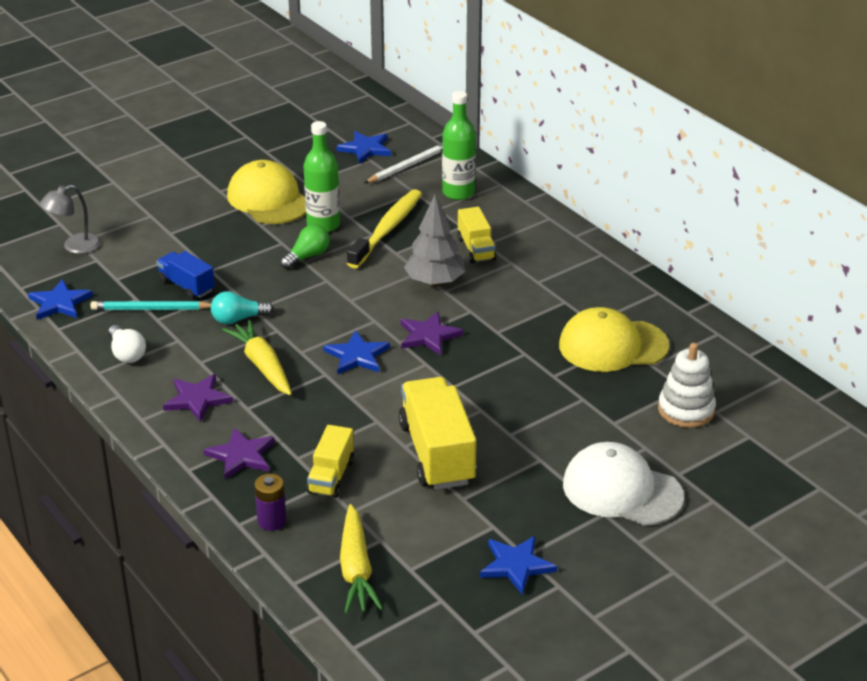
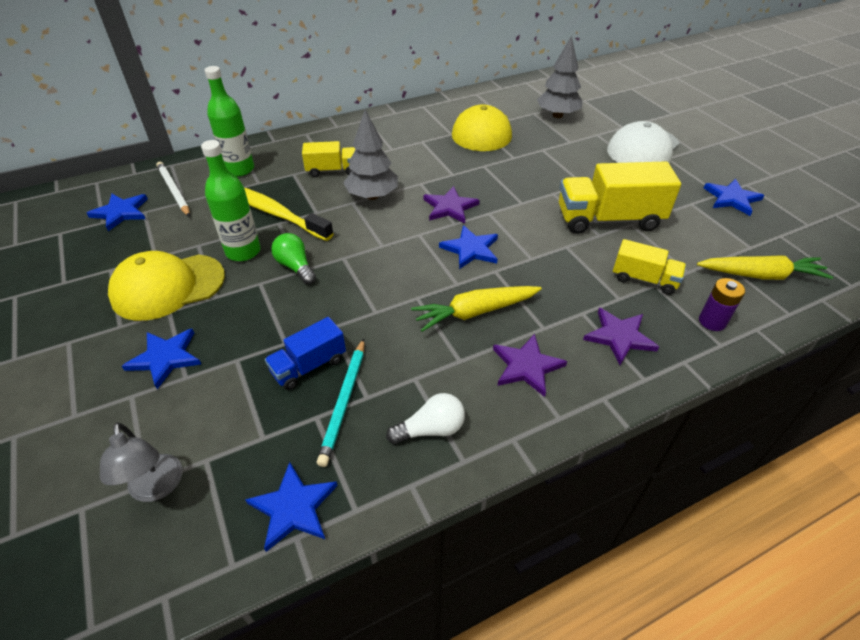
camera: 80 degrees left, 10 degrees up
turquoise light bulb [211,291,274,324] -> none
white stacking toy [658,343,716,428] -> grey tree [537,36,583,118]
none -> blue star [122,329,201,389]

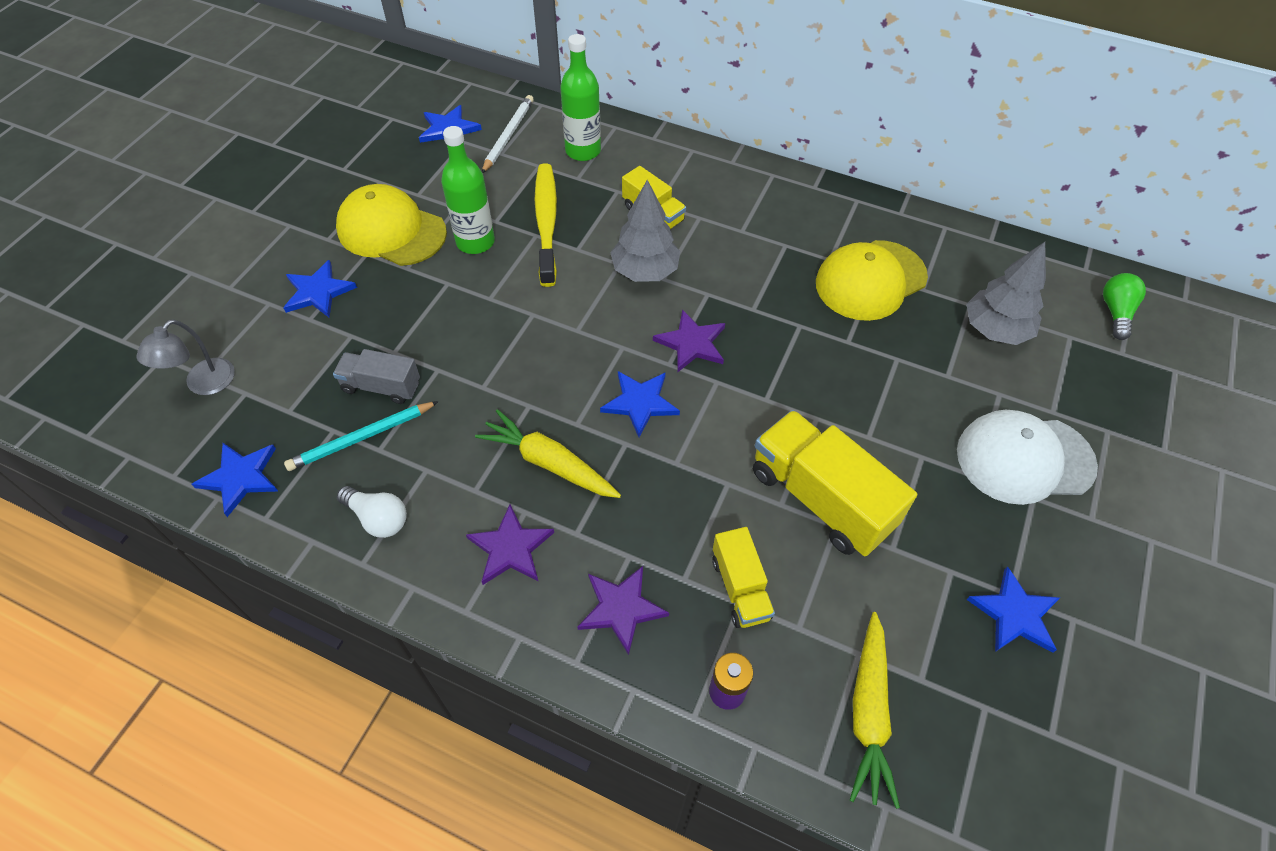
camera: 50 degrees right, 10 degrees up
blue truck [265,317,346,390] -> grey truck [333,349,420,404]
green light bulb [271,233,316,284] -> green light bulb moved to [1103,273,1146,340]
yellow carrot [697,255,833,280] -> yellow carrot turned 45 degrees clockwise [850,612,900,809]

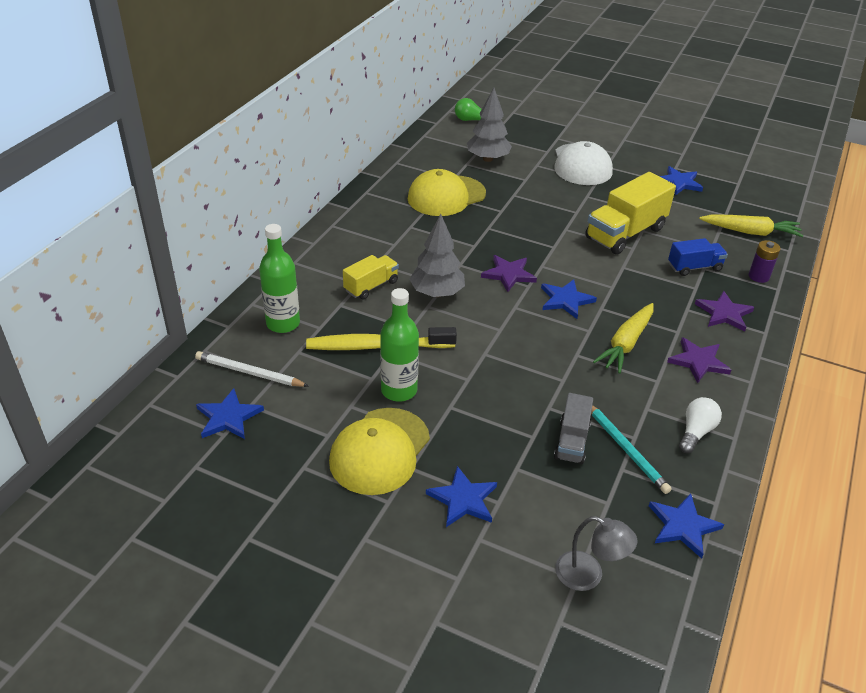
camera: 90 degrees left, 15 degrees down
yellow truck [712,527,775,628] -> blue truck [668,238,728,276]
yellow cap [816,240,928,321] -> yellow cap turned 90 degrees clockwise [408,169,486,216]

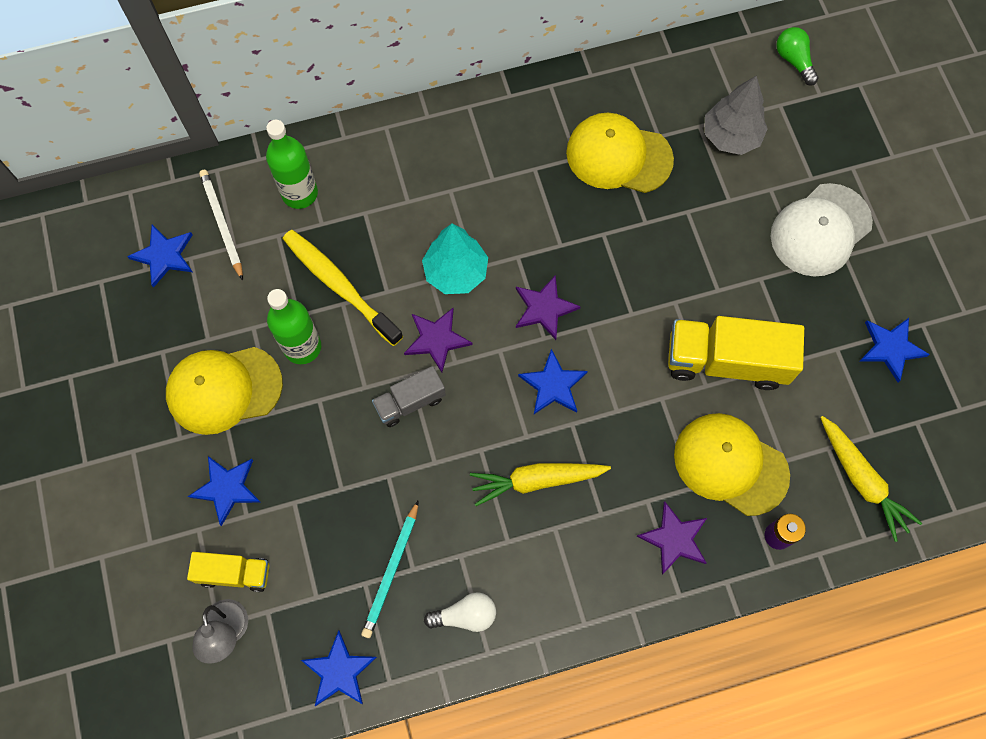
camera: 50 degrees right, 30 degrees up
yellow truck [343,255,399,300] -> yellow truck moved to [187,552,269,592]
grey tree [409,214,465,297] -> turquoise tree [422,223,488,294]
grey truck [554,393,593,464] -> grey truck moved to [372,366,446,427]
purple star [667,337,731,383] -> purple star moved to [404,308,472,373]
blue truck [668,238,728,276] -> yellow cap [674,413,790,516]

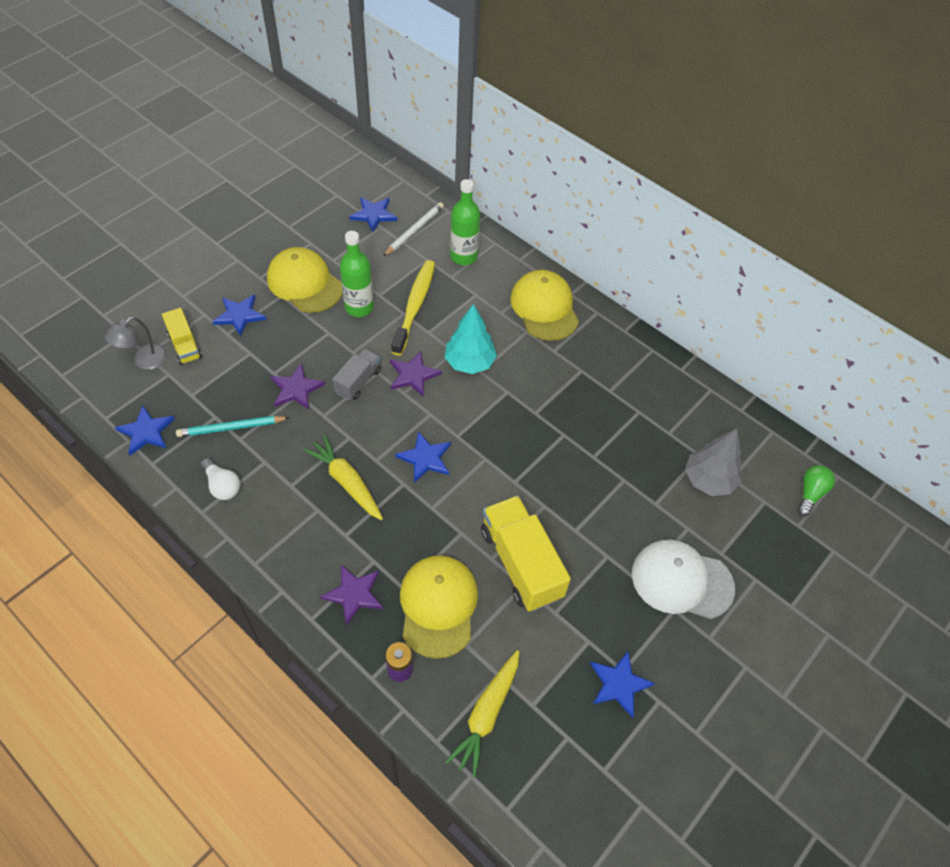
camera: 55 degrees right, 15 degrees down
grey truck [372,366,446,427] -> grey truck turned 90 degrees clockwise [332,349,381,400]
purple star [516,275,581,340] -> purple star moved to [270,363,325,410]
yellow cap [566,112,674,193] -> yellow cap moved to [510,270,579,341]

